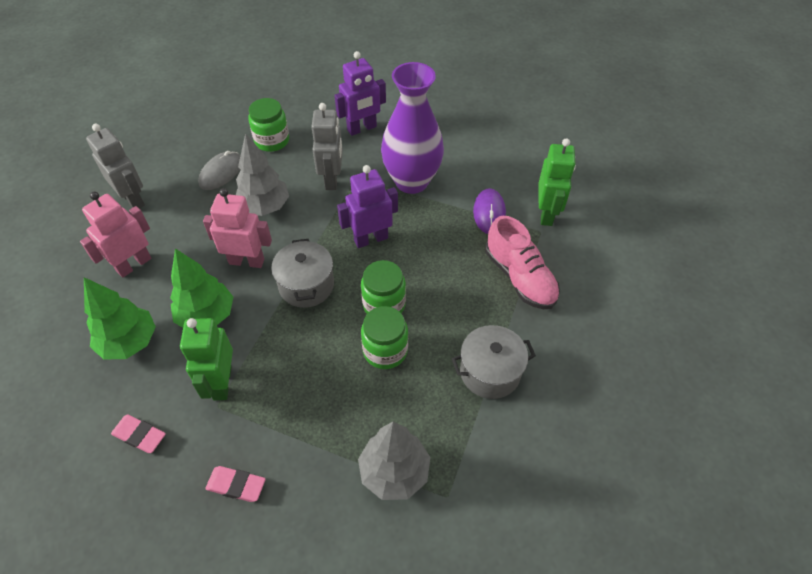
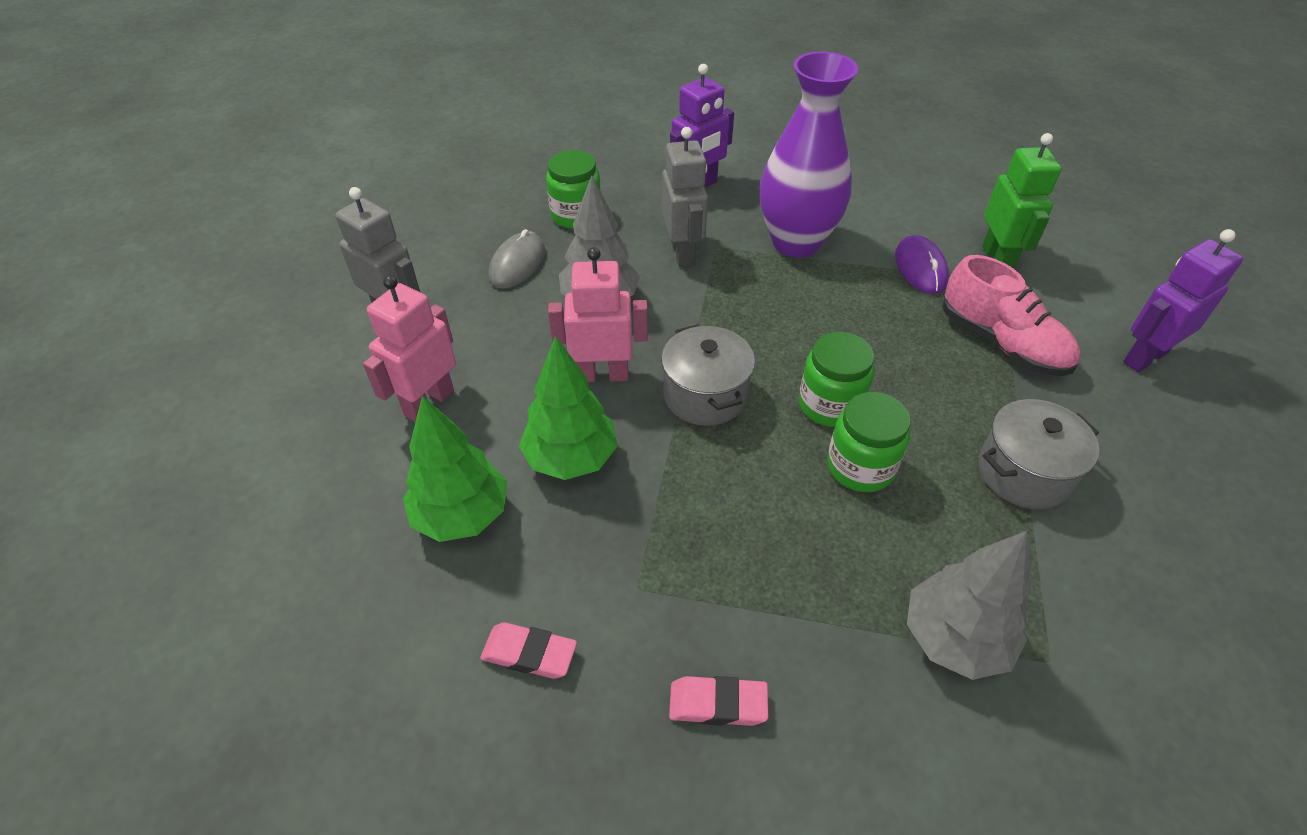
camera: 10 degrees left, 5 degrees down
green robot [180,318,233,400] -> none
purple robot [337,165,398,248] -> purple robot moved to [1123,229,1243,372]

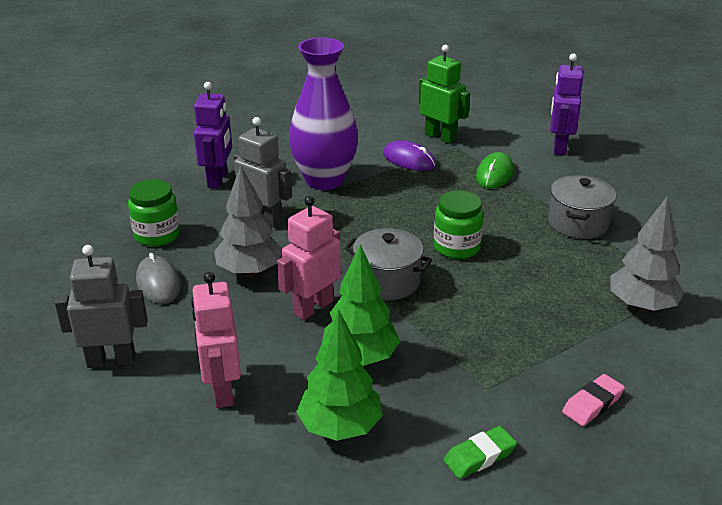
camera: 45 degrees left, 15 degrees down
pink eraser [480,622,577,679] -> green eraser [443,426,517,479]
green jar [827,392,911,492] -> none
pink shoe [942,255,1081,376] -> green mouse [476,152,514,189]

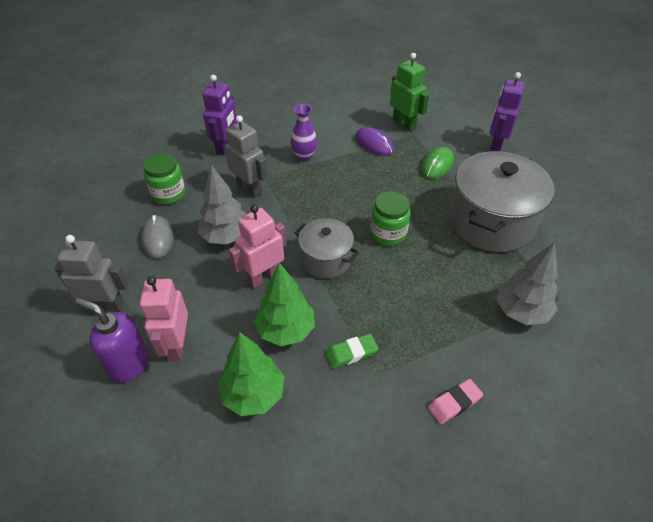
camera: 10 degrees right, 15 degrees up
purple vase [289,38,358,190] -> purple vase [290,104,317,161], size x0.51
green eraser [443,426,517,479] -> green eraser moved to [326,334,378,368]
grey pot [548,175,616,239] -> grey pot [449,151,555,252], size x1.79
none -> purple soap dispenser [75,298,149,383]

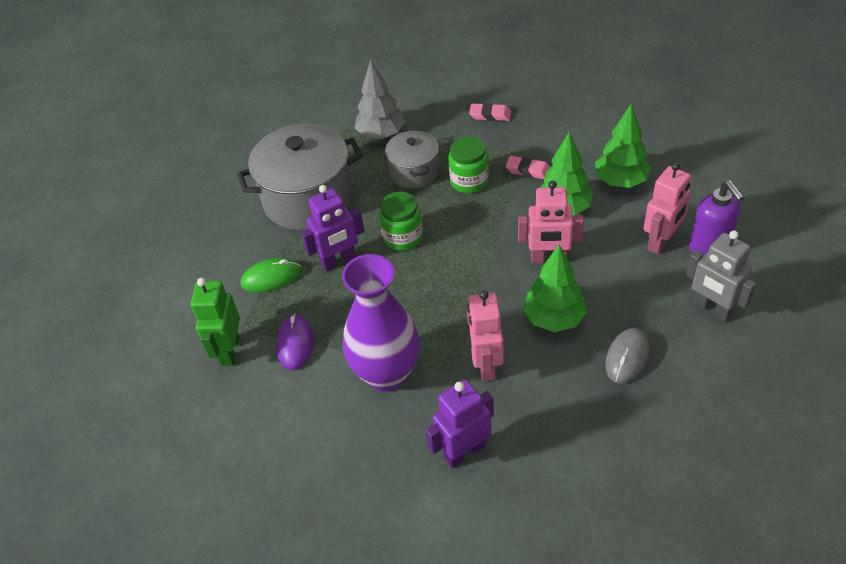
camera: 135 degrees left, 0 degrees up
green jar [143,153,185,204] -> green jar moved to [448,137,489,193]
grey tree [198,165,246,244] -> green tree [523,245,587,332]
grey robot [225,115,268,198] -> pink robot [467,290,504,381]
purple vase [290,104,317,161] -> purple vase [342,254,420,392], size x1.95
grey pot [294,218,359,278] -> grey pot moved to [385,130,439,189]
green eraser [326,334,378,368] -> pink eraser [506,156,550,179]
purple robot [490,72,525,151] -> purple robot moved to [301,185,364,271]

